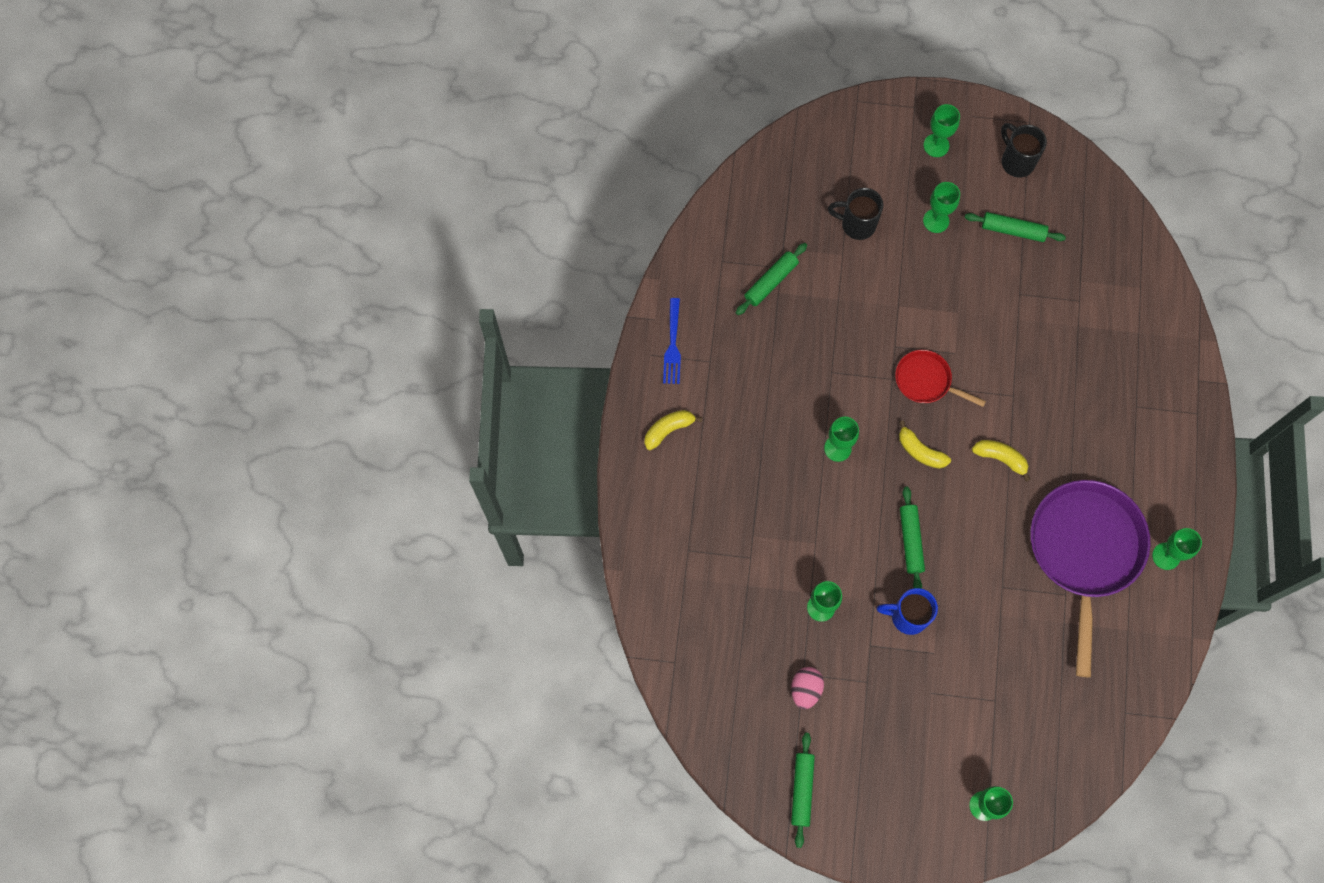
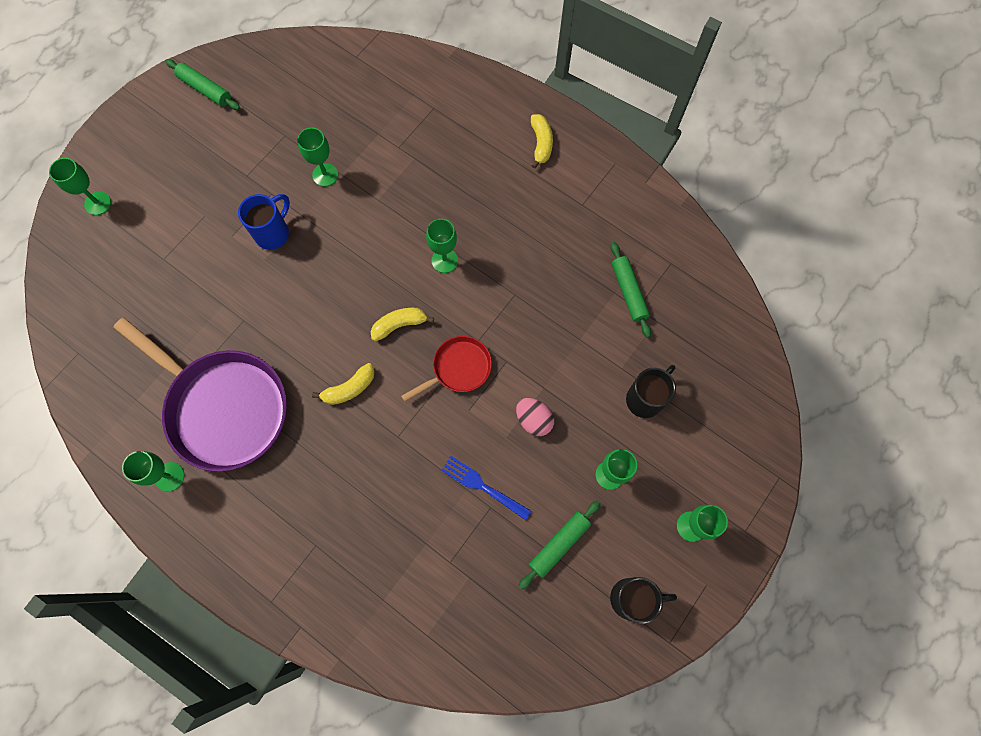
camera: 120 degrees right, 0 degrees up
blue fork [663,298,681,384] -> blue fork moved to [441,456,532,520]
pink egg [791,667,824,710] -> pink egg moved to [516,398,554,436]
green rolling pin [900,487,925,589] -> none

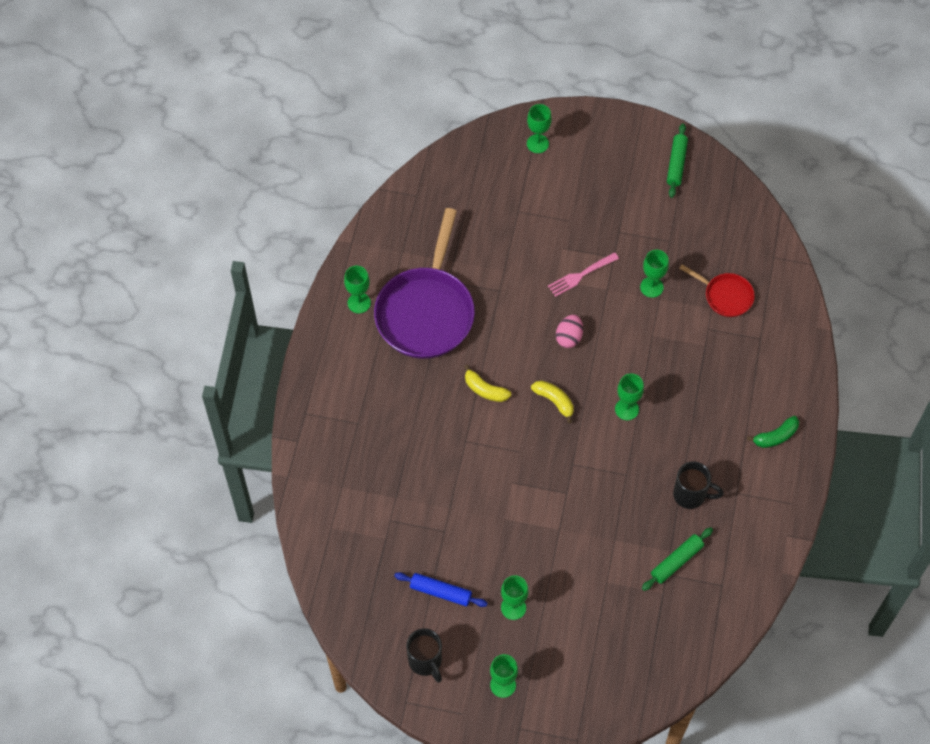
camera: 65 degrees right, 10 degrees down
blue mug [238,194,290,250] -> pink fork [548,252,619,297]
red pan [401,336,492,402] -> red pan moved to [679,265,755,317]
blue fork [441,456,532,520] -> none
pink egg [516,398,554,436] -> pink egg moved to [556,315,583,348]
green rolling pin [519,500,601,590] -> blue rolling pin [394,572,488,607]
yellow banana [531,114,553,169] -> green banana [747,416,799,448]
black mug [626,365,676,418] -> black mug moved to [673,461,724,509]

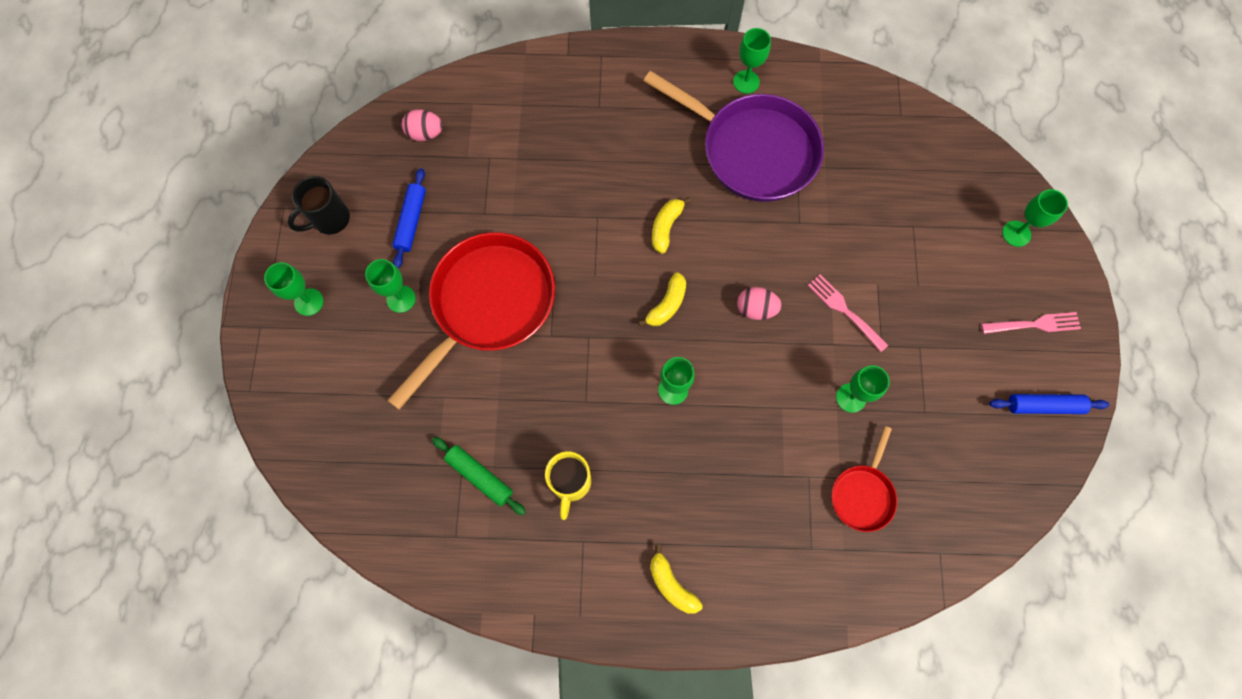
camera: 80 degrees right, 10 degrees up
purple pan [374,208,475,359] -> purple pan turned 150 degrees counterclockwise [644,71,824,202]
green rolling pin [667,123,688,198] -> blue rolling pin [989,394,1109,414]
black mug [673,461,724,509] -> yellow mug [545,451,591,520]
green banana [747,416,799,448] -> yellow banana [650,545,703,614]
none -> red pan [387,232,555,410]
none -> pink egg [402,109,443,141]
none -> pink fork [981,312,1081,334]

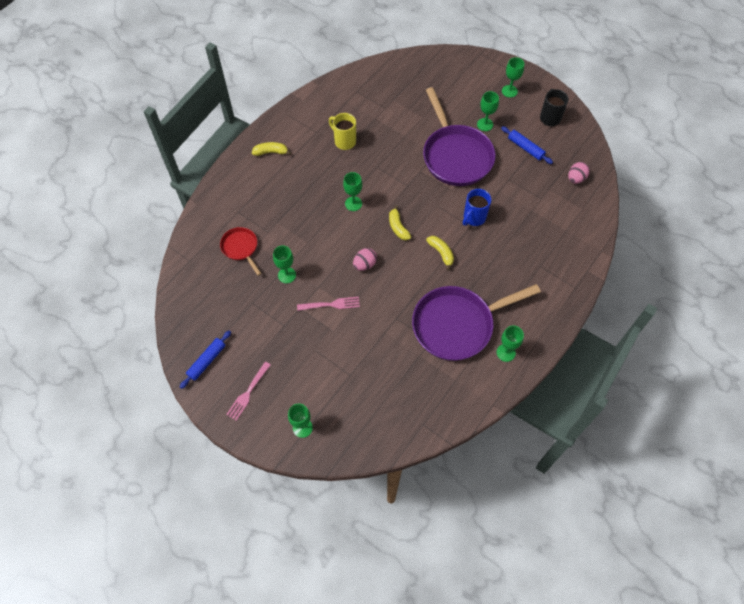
camera: 125 degrees right, 10 degrees down
red pan [387,232,555,410] -> purple pan [423,87,496,186]
green rolling pin [432,437,526,515] -> none
none -> blue mug [463,189,491,226]

